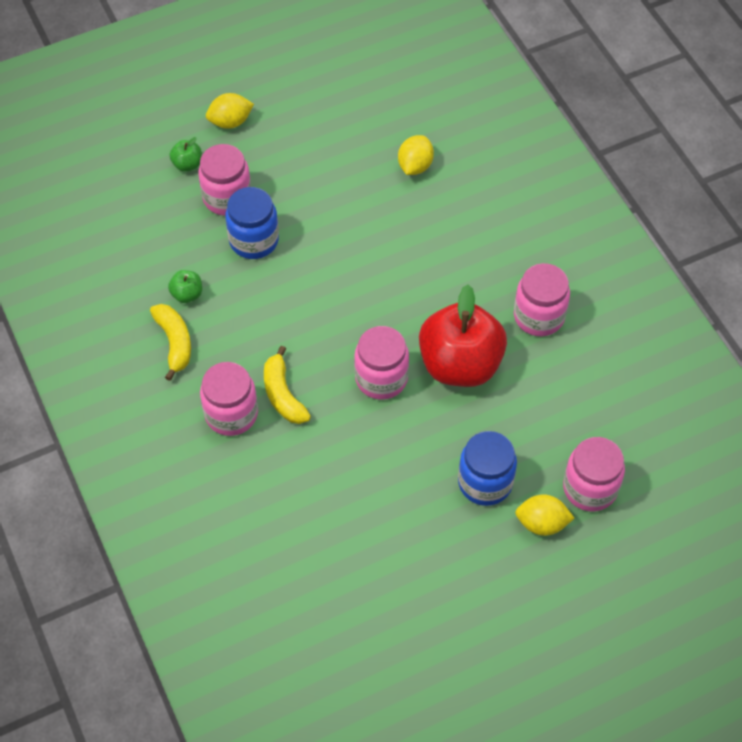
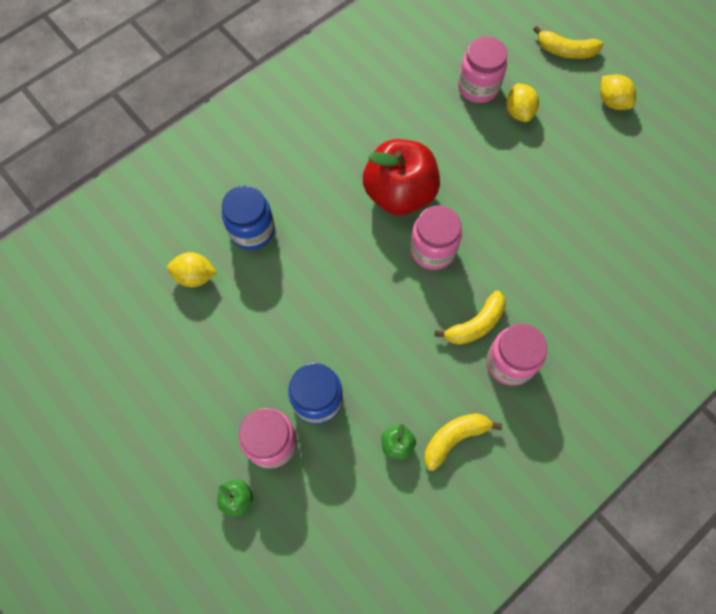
camera: 105 degrees left, 10 degrees up
yellow lemon [206,93,254,129] -> yellow lemon moved to [600,74,636,110]
blue jar [458,431,517,506] -> blue jar moved to [222,185,275,250]
pink jar [514,263,570,336] -> none
none -> yellow banana [533,26,603,59]

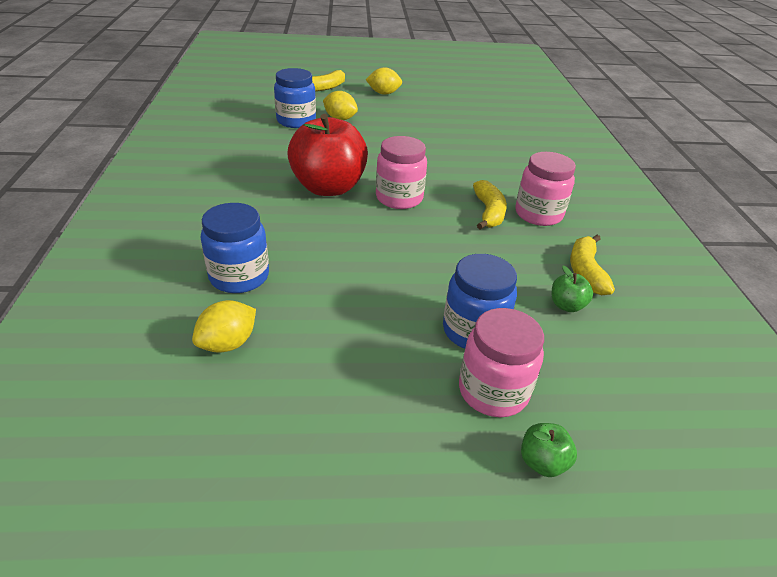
camera: 55 degrees left, 30 degrees down
pink jar [458,37,507,103] -> blue jar [274,68,316,128]

